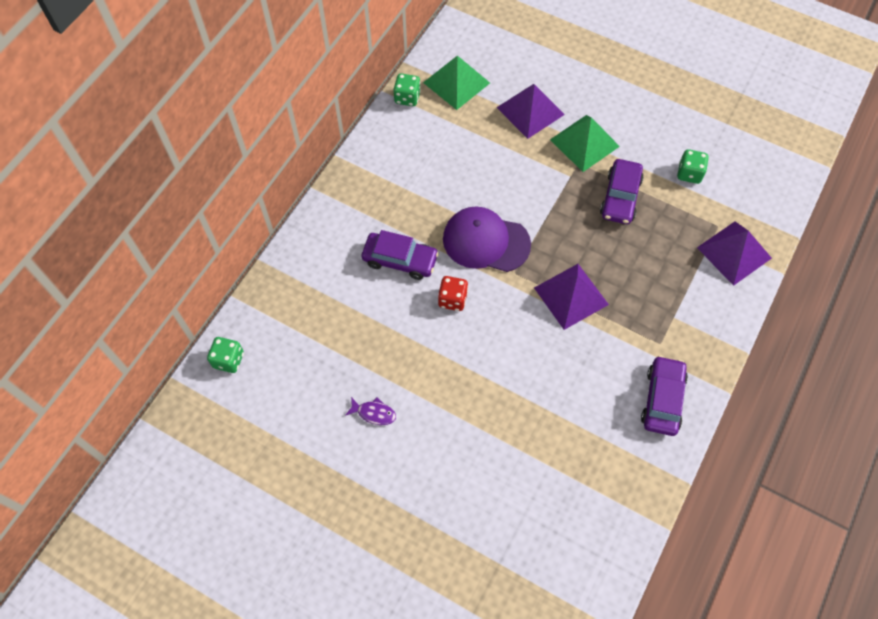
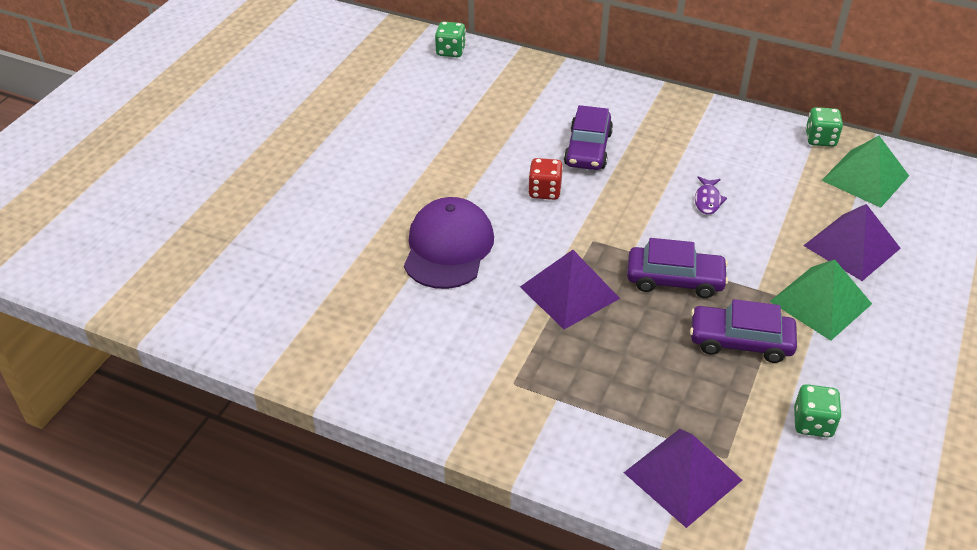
camera: 85 degrees right, 20 degrees down
purple fish [345,397,396,425] -> purple fish moved to [695,176,727,214]
purple cap [443,206,531,272] -> purple cap moved to [404,197,494,289]
purple car [641,356,688,436] -> purple car moved to [627,238,728,298]

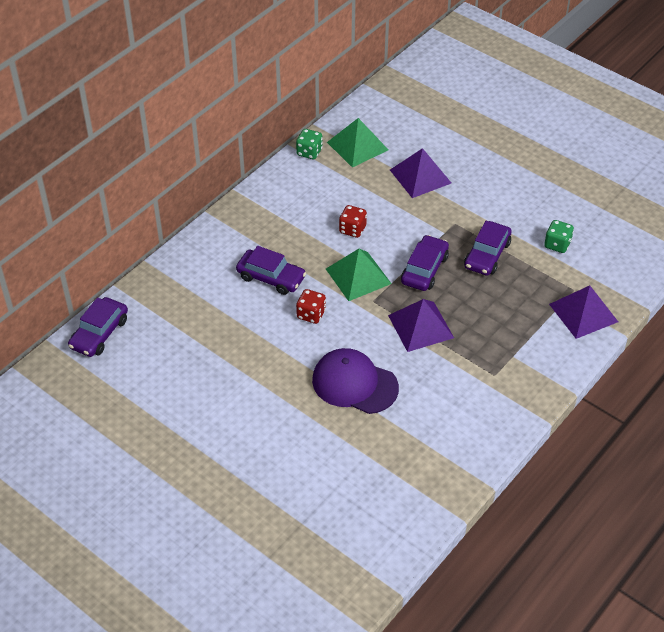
camera: 75 degrees left, 5 degrees up
green dice [435,21,466,57] -> purple car [68,297,128,357]
purple fish [695,176,727,214] -> red dice [339,205,367,238]
green pyramid [770,259,872,341] -> green pyramid moved to [326,249,392,301]

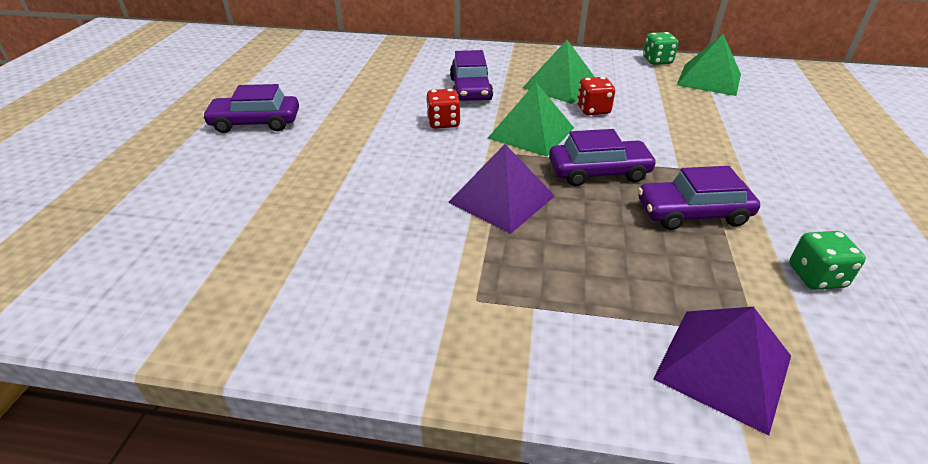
camera: 60 degrees right, 10 degrees down
purple car [68,297,128,357] -> purple car moved to [202,84,299,133]
purple cap [312,348,399,414] -> none
purple pyramid [390,148,451,198] -> none
none -> green pyramid [523,40,595,104]

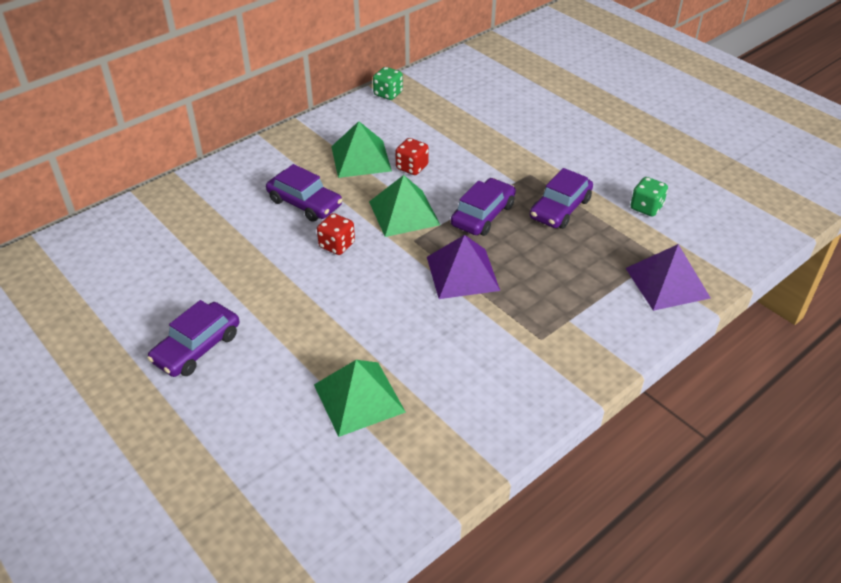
camera: 50 degrees left, 5 degrees up
green pyramid [677,34,741,96] -> green pyramid moved to [314,360,406,437]

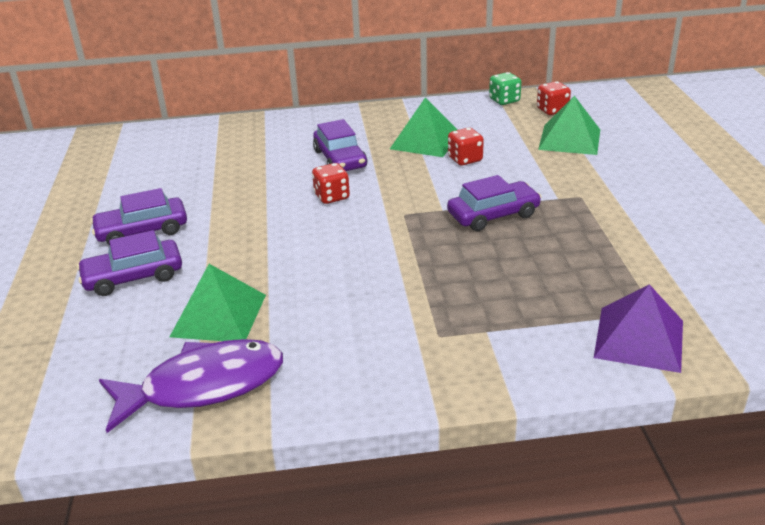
camera: 35 degrees right, 10 degrees down
green pyramid [369,175,440,237] -> green pyramid moved to [538,96,600,155]
purple pyramid [427,235,500,299] -> none
purple car [530,168,593,229] -> purple car moved to [77,230,182,296]
green dice [630,177,668,217] -> none
none -> purple fish [99,339,283,433]
none -> red dice [537,81,571,115]

